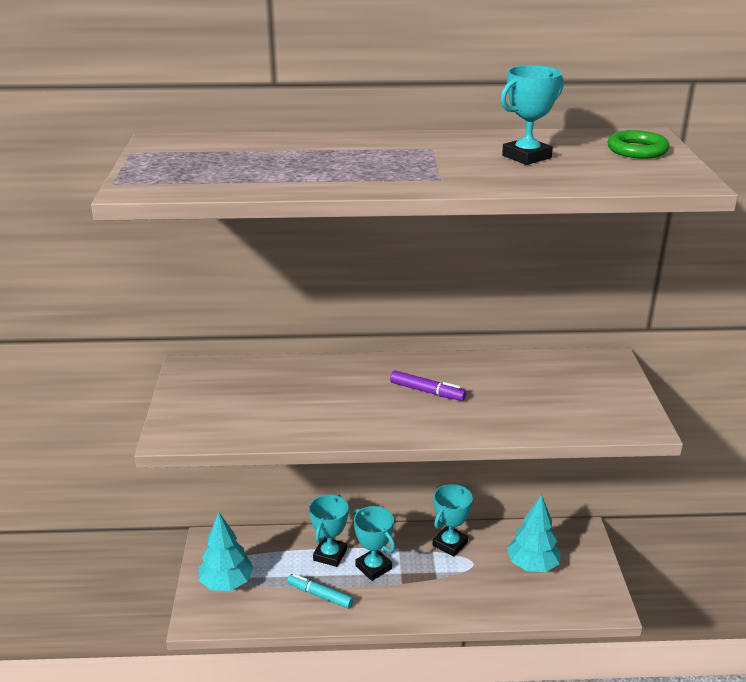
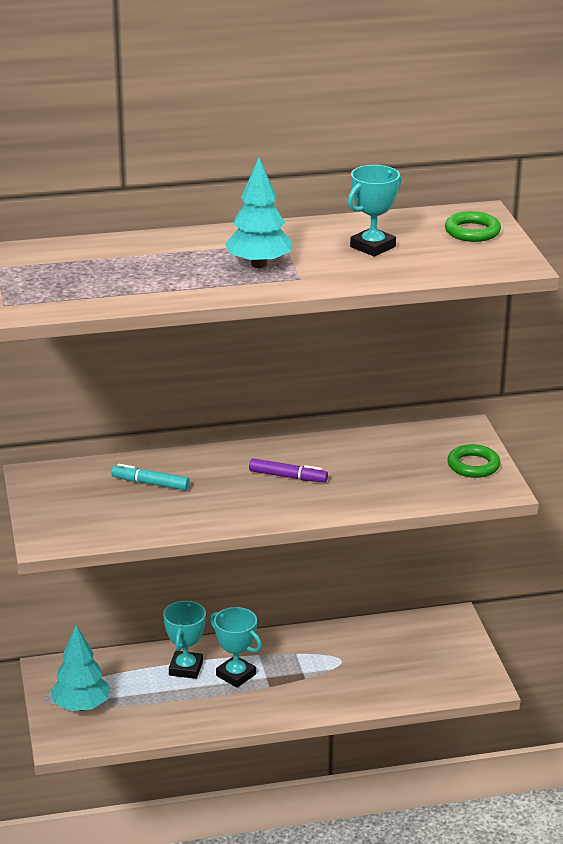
camera: 10 degrees left, 0 degrees up
turquoise marker [287,574,354,609] -> turquoise marker moved to [111,464,190,491]
turquoise trophy [433,484,473,556] -> none
turquoise tree [507,494,561,572] -> turquoise tree moved to [225,157,292,268]
none -> green ring [447,444,501,478]

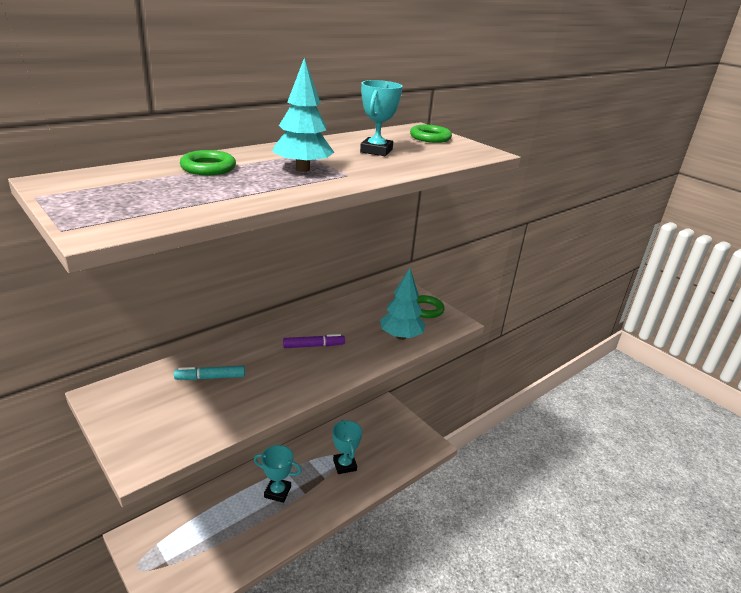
camera: 30 degrees left, 0 degrees up
turquoise tree [50,625,110,711] -> turquoise tree moved to [380,268,425,340]
turquoise trophy [163,600,206,679] -> turquoise trophy moved to [332,420,362,474]
none -> green ring [180,150,236,175]

